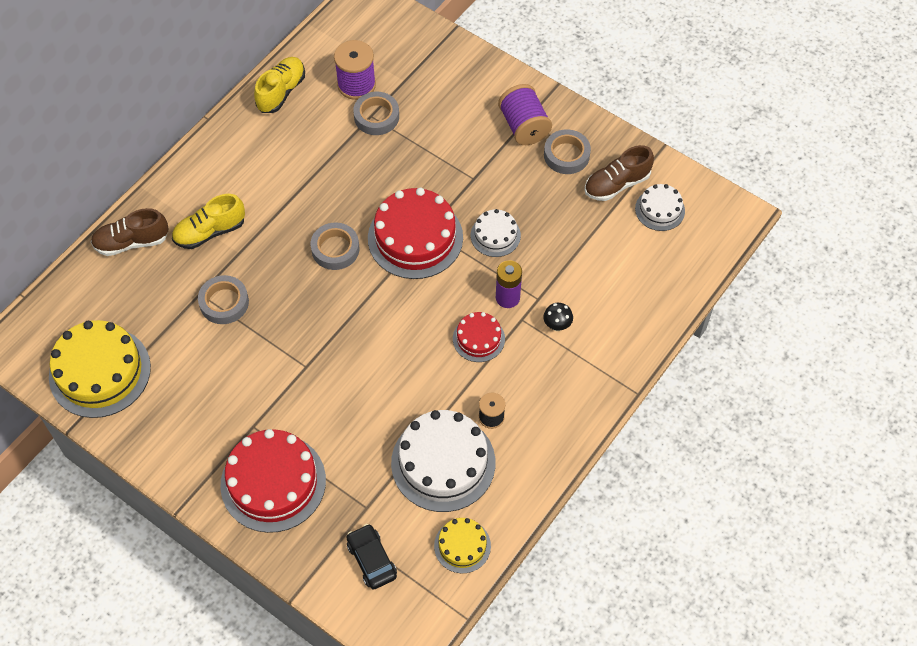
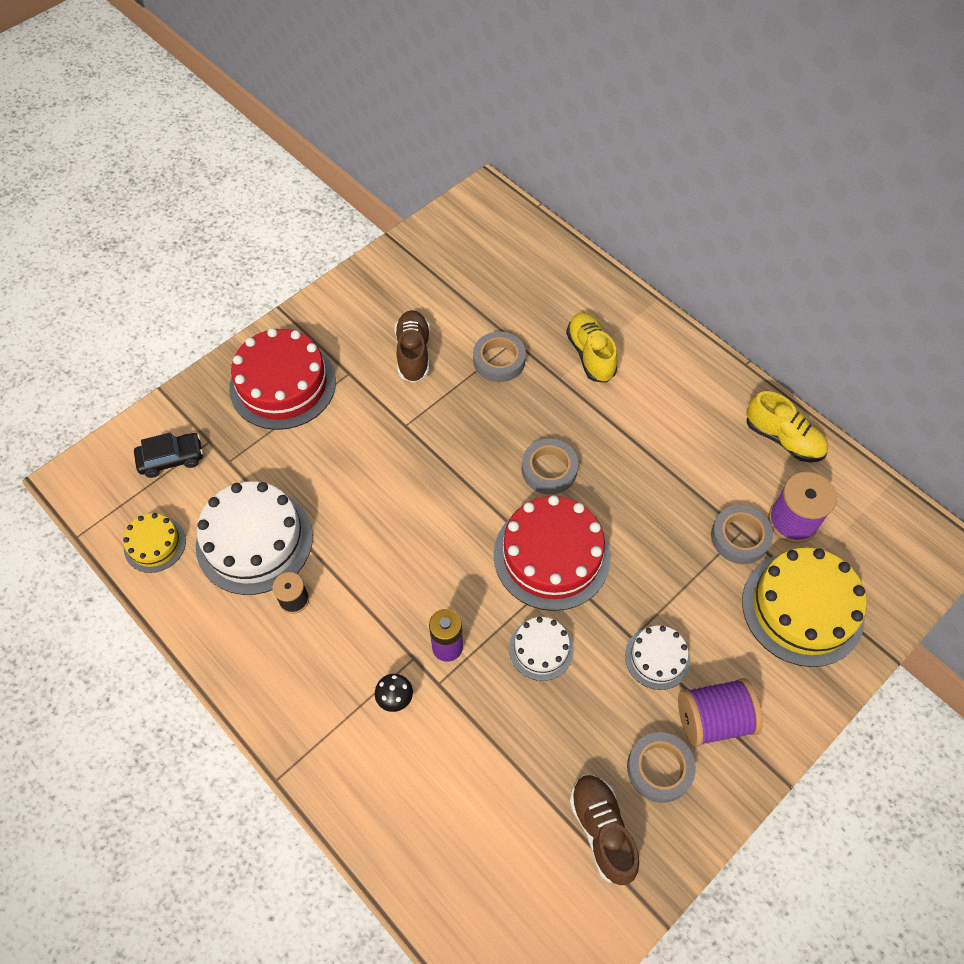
camera: 100 degrees right, 0 degrees up
yellow cake [49,320,151,418] -> yellow cake moved to [742,548,867,667]
brown shoe [91,208,169,256] -> brown shoe moved to [395,310,430,383]
red cake [453,312,505,362] -> none
white cake [635,184,685,231] -> white cake moved to [625,625,690,690]

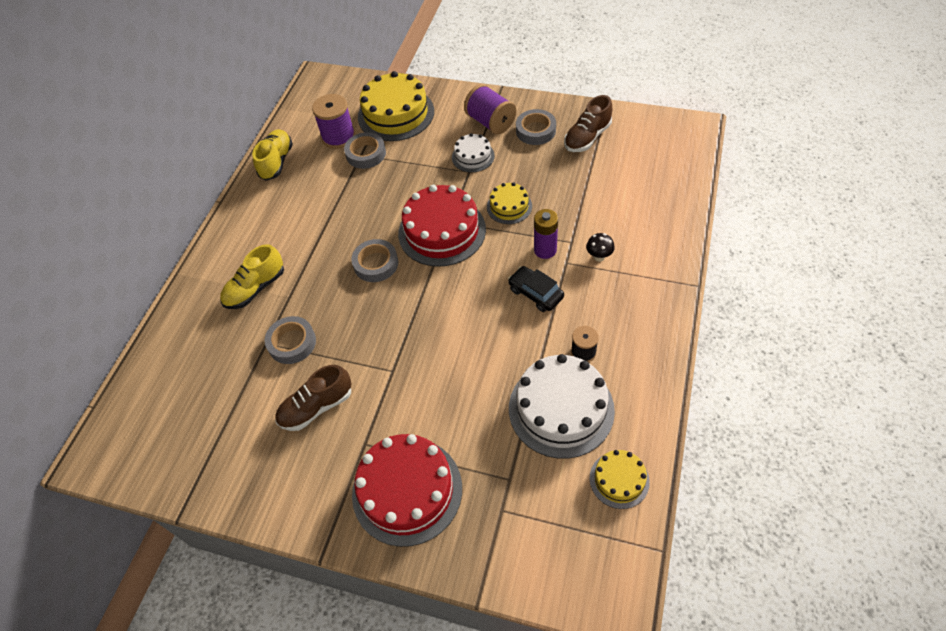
camera: 115 degrees left, 5 degrees down
black car [134,433,203,478] -> black car moved to [508,266,564,312]
white cake [509,617,574,681] -> yellow cake [487,182,532,224]

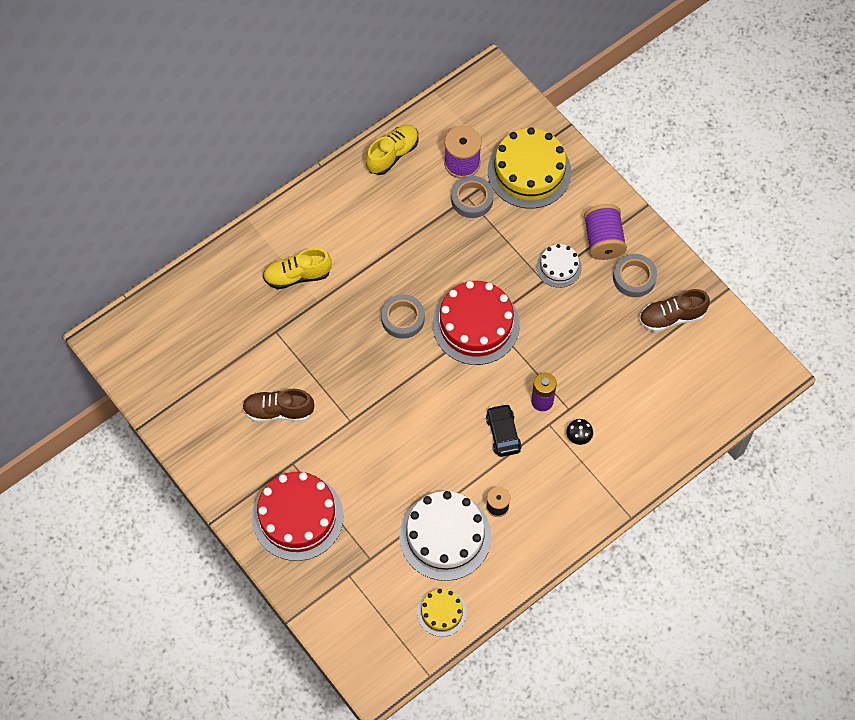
camera: 30 degrees right, 10 degrees up
grey tape [265,316,316,364] -> none
yellow cake [487,182,532,224] -> none

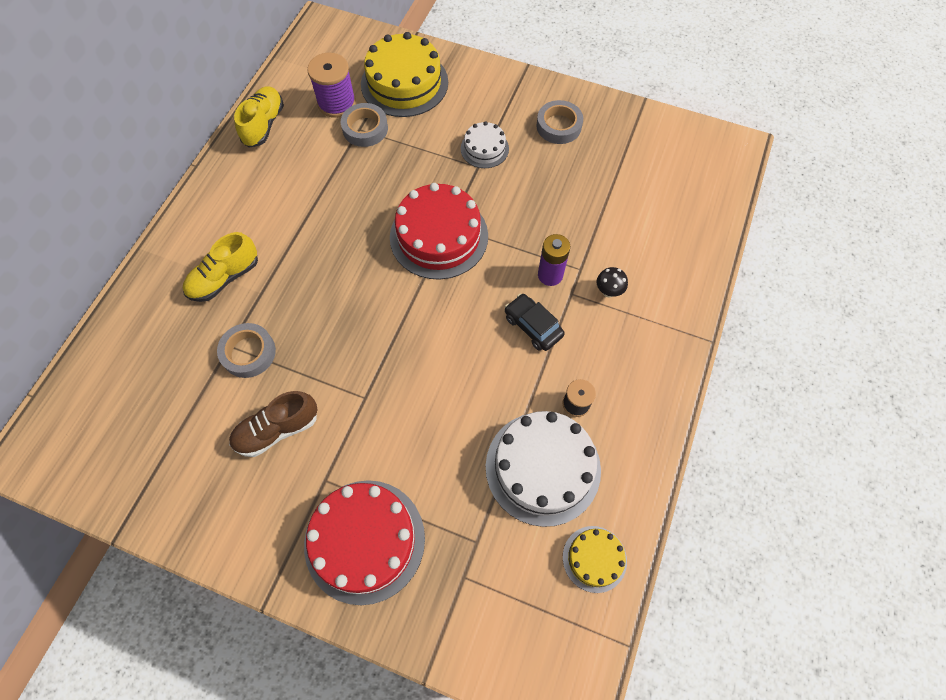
camera: 30 degrees left, 0 degrees up
grey tape [381,294,425,339] -> grey tape moved to [217,323,276,378]
purple spool [584,204,627,260] -> none
brown shoe [639,289,710,332] -> none

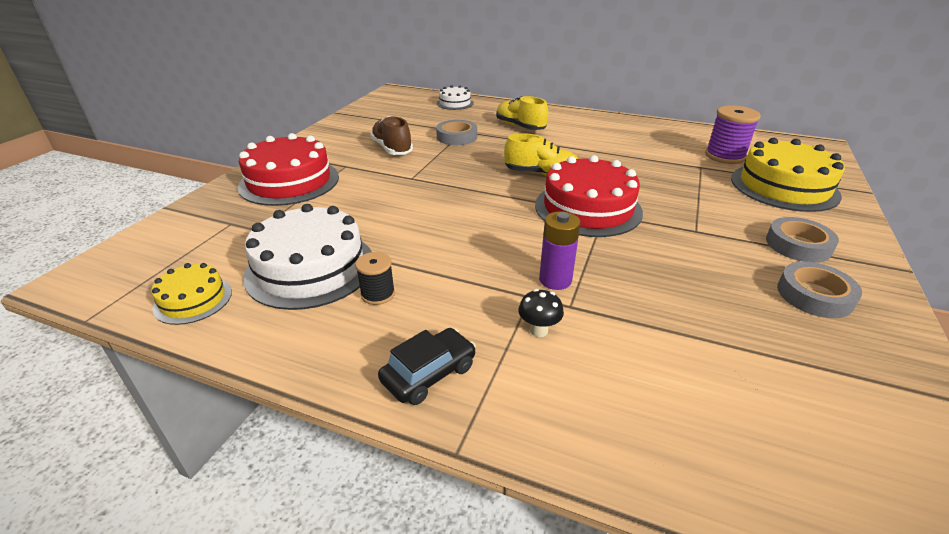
camera: 90 degrees right, 30 degrees down
yellow shoe [234,86,284,148] -> yellow shoe moved to [504,133,579,176]
grey tape [341,103,388,147] -> grey tape moved to [766,217,839,263]
white cake [461,121,509,168] -> white cake moved to [437,85,474,110]
black car [505,294,565,351] -> black car moved to [378,328,476,405]

